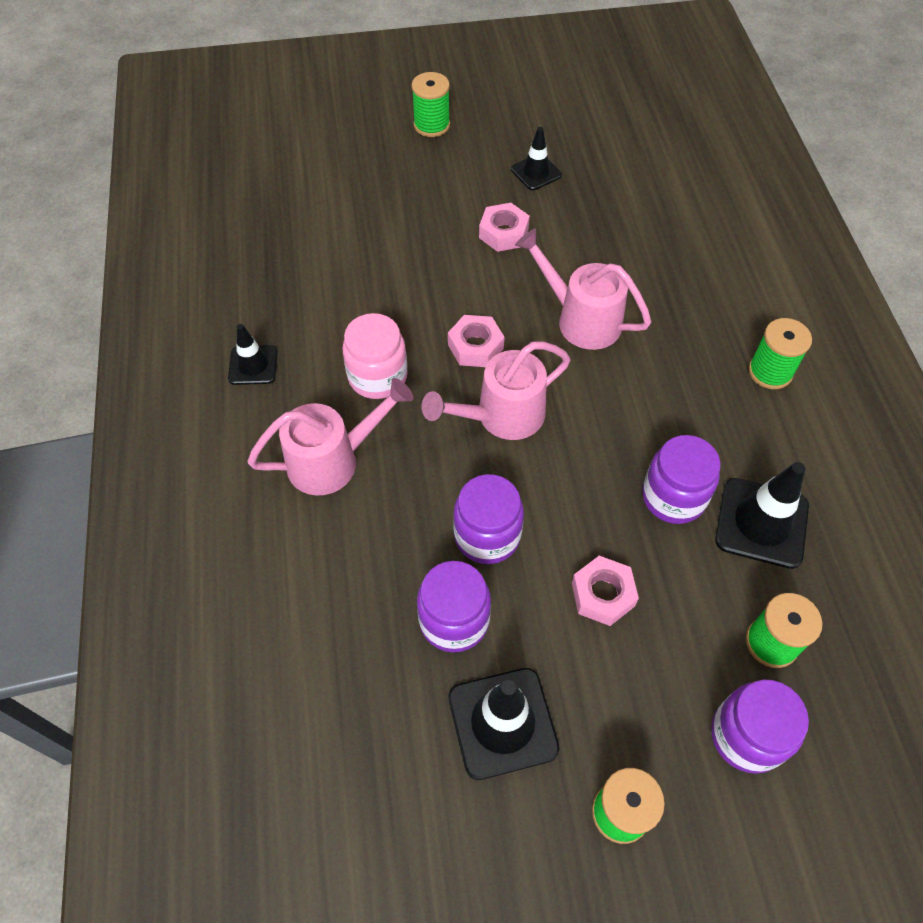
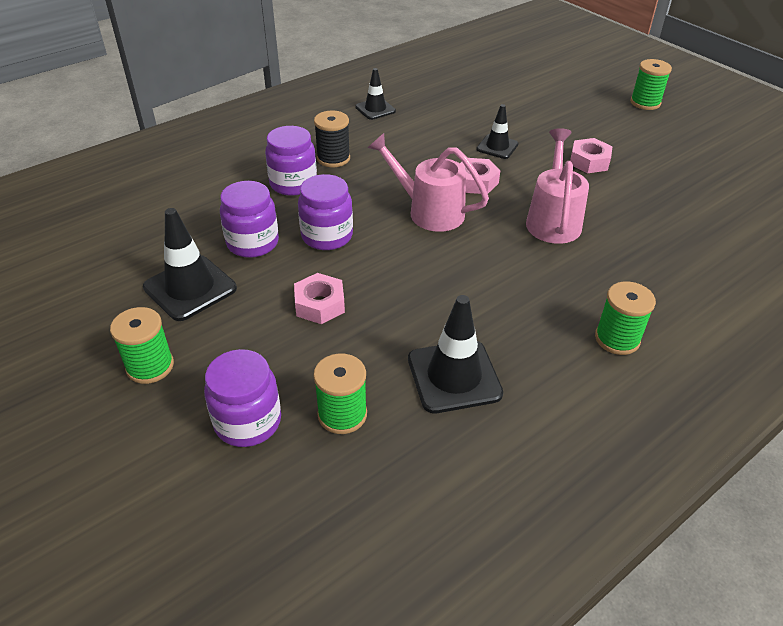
camera: 60 degrees right, 15 degrees down
pink watering can [247,378,413,496] -> black spool [314,111,350,167]
pink jar [342,313,408,399] -> none
black traffic cone [511,127,562,190] -> black traffic cone moved to [476,104,518,159]
purple jar [642,435,721,524] -> purple jar moved to [265,126,317,196]

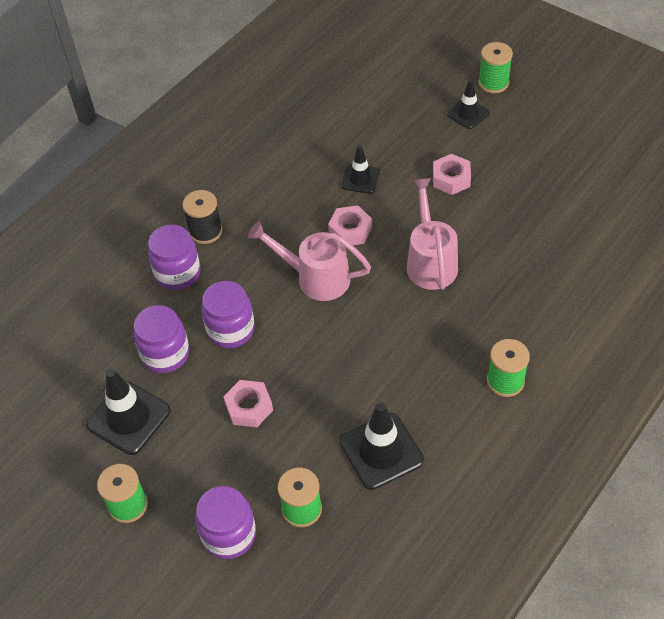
camera: 10 degrees left, 10 degrees up
black traffic cone [355,68,396,120] -> black traffic cone moved to [447,80,490,129]

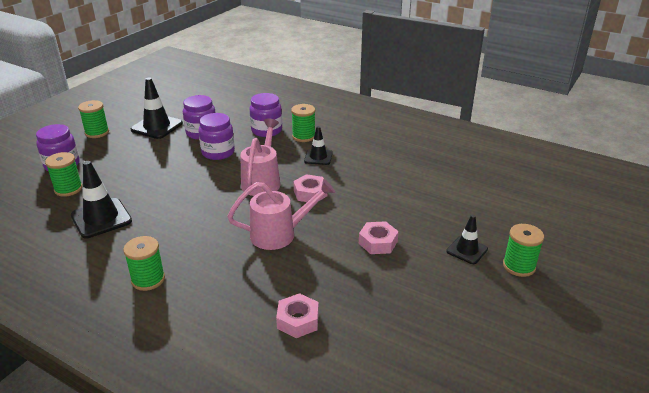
camera: 80 degrees right, 20 degrees down
black spool [182,190,222,244] -> green spool [291,104,315,142]
pink nut [223,380,273,427] -> pink nut moved to [276,293,319,338]
black traffic cone [341,146,380,194] -> black traffic cone moved to [304,126,333,165]

